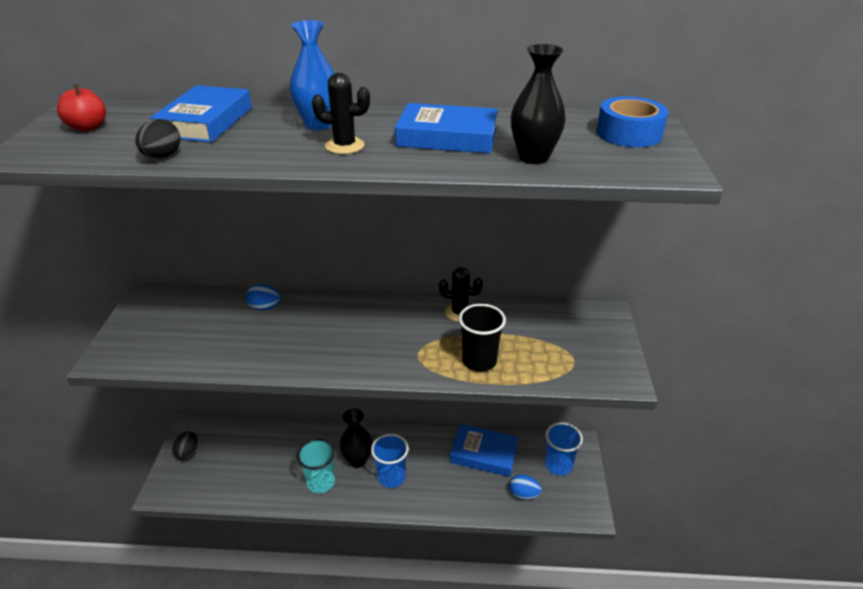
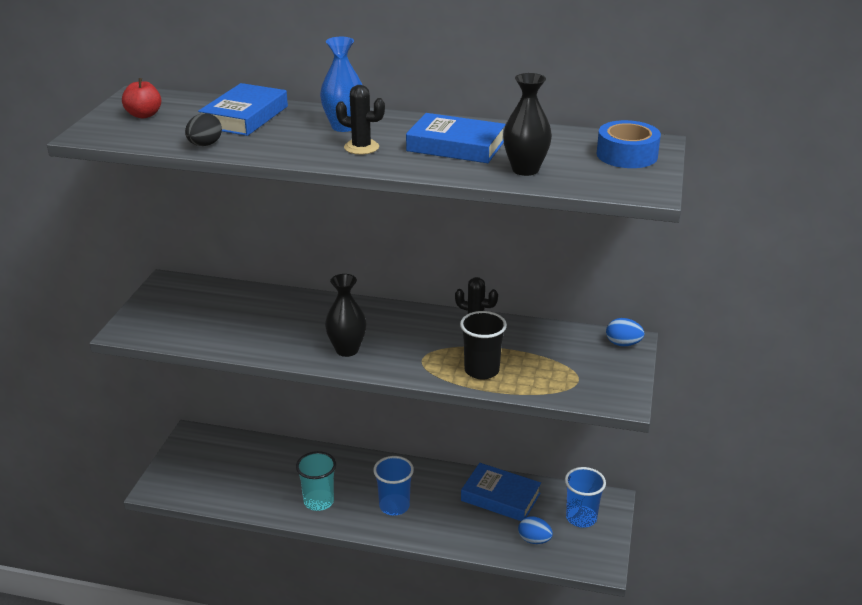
camera: 10 degrees right, 5 degrees down
black egg [173,431,198,460] -> none
blue egg [246,284,281,310] -> blue egg moved to [606,318,644,346]
black vase [339,408,373,468] -> black vase moved to [325,274,367,357]

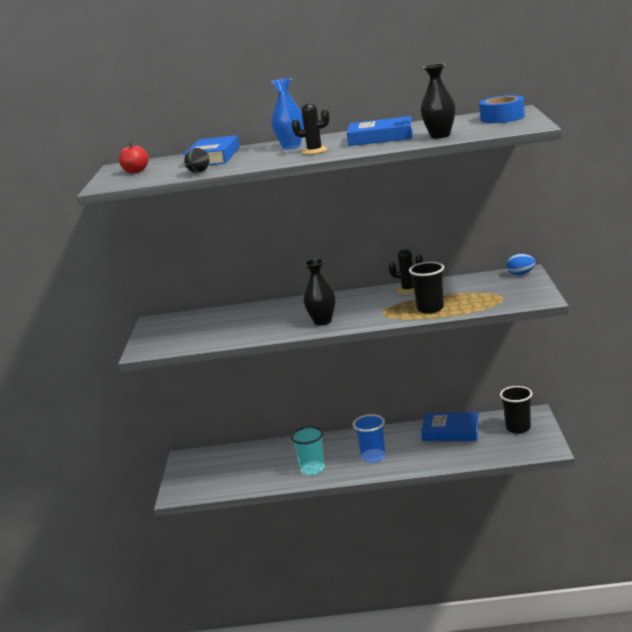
camera: 10 degrees left, 10 degrees down
blue egg [518,516,553,544] -> none
blue cup [565,467,606,528] -> black cup [500,386,532,434]

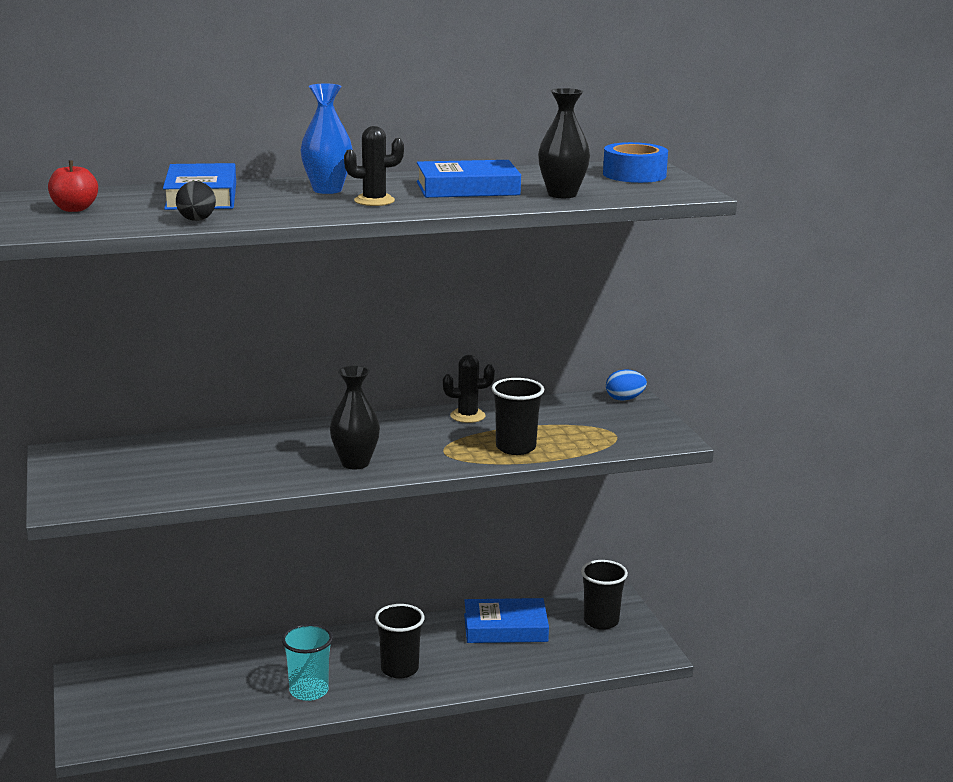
camera: 20 degrees left, 0 degrees up
blue cup [353,414,386,463] -> black cup [375,604,424,679]

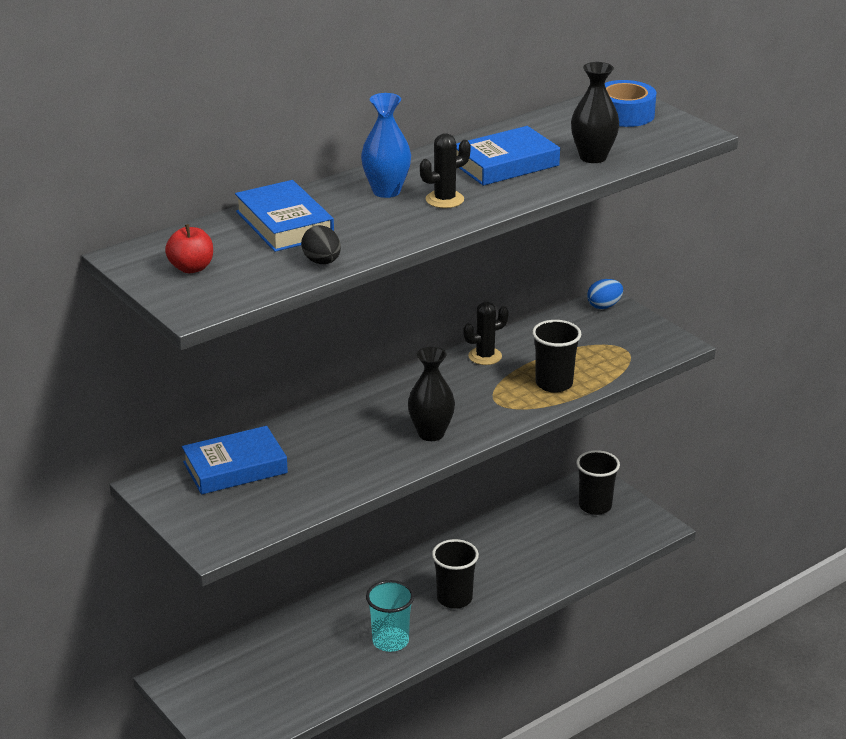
camera: 20 degrees left, 10 degrees up
blue book [464,598,549,643] -> blue book moved to [182,426,288,495]

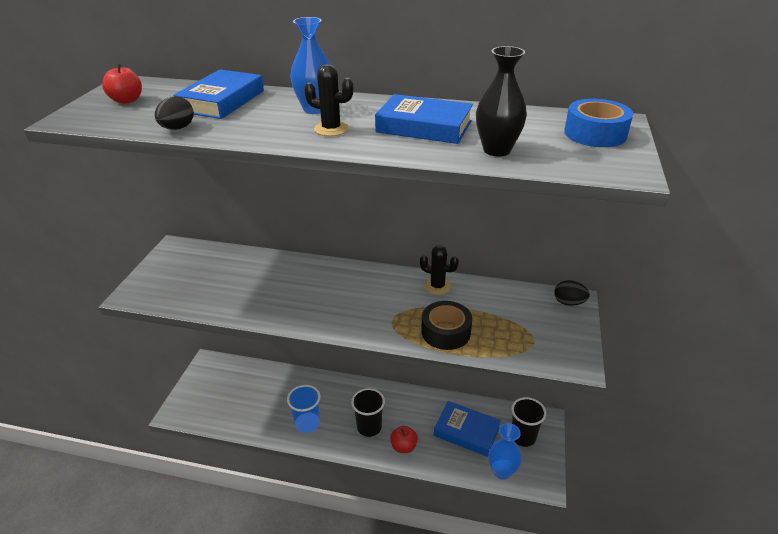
camera: 50 degrees right, 5 degrees up
blue book [182,426,288,495] -> blue book moved to [434,401,501,457]
turquoise cup [366,580,414,652] -> blue cup [287,385,320,433]
black vase [408,347,455,441] -> none
black cup [532,320,581,393] -> black tape [421,301,472,350]
blue egg [587,279,623,309] -> black egg [554,280,590,306]
none -> red apple [390,426,418,453]
none -> blue vase [488,423,522,480]

